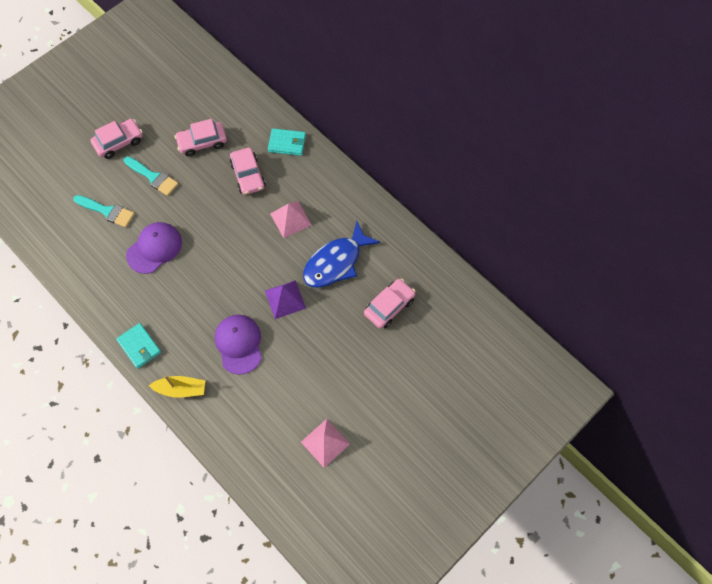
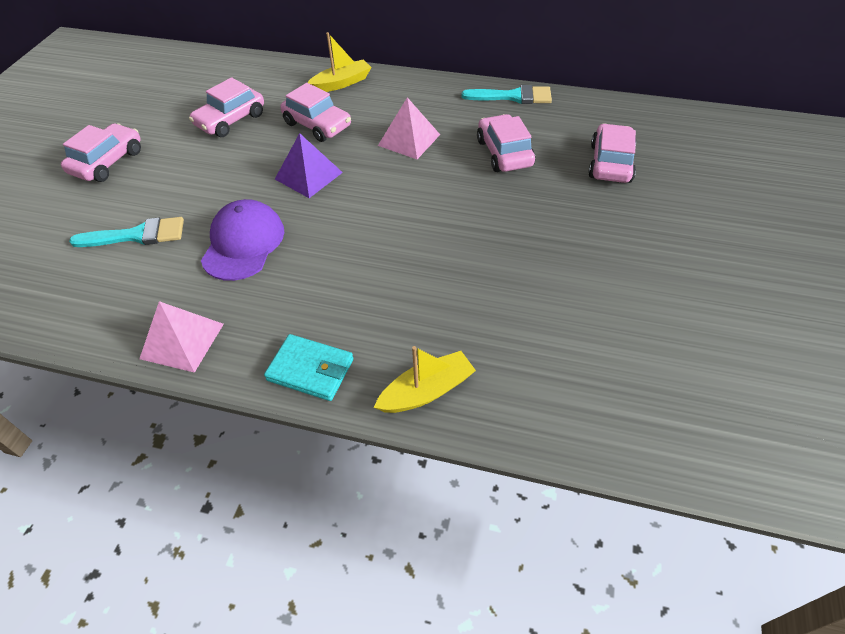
camera: 30 degrees left, 15 degrees down
turquoise brush [124,157,179,196] -> turquoise brush moved to [462,85,552,104]
purple cap [215,315,262,375] -> none
purple pyramid [265,280,306,319] -> purple pyramid moved to [275,133,343,198]
turquoise wallet [268,128,306,156] -> yellow boat [307,32,372,92]
pink pyramid [301,419,350,468] -> pink pyramid moved to [139,301,224,373]
blue fish [303,221,380,288] -> pink car [477,114,535,172]

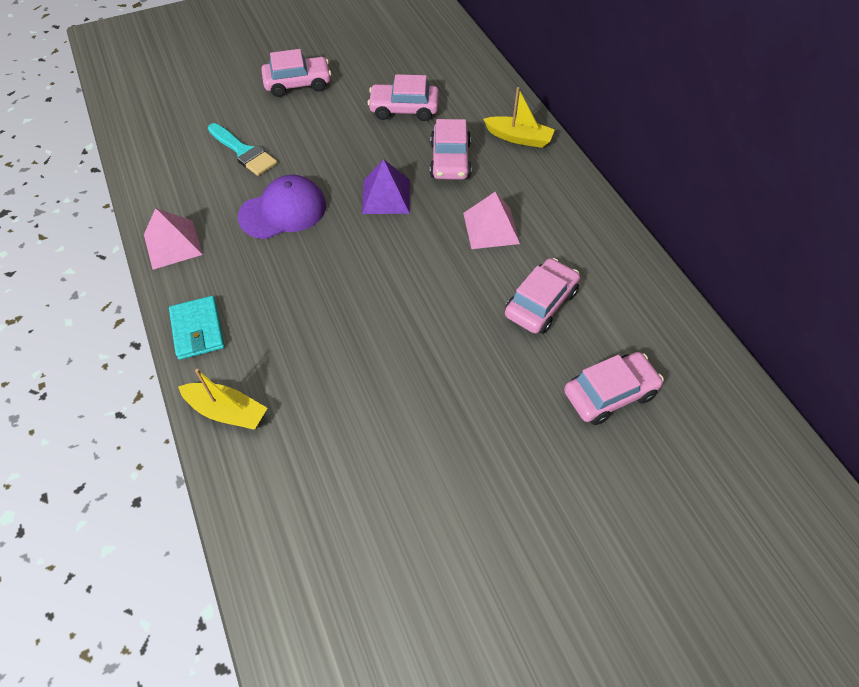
camera: 50 degrees right, 5 degrees up
turquoise brush [462,85,552,104] -> none

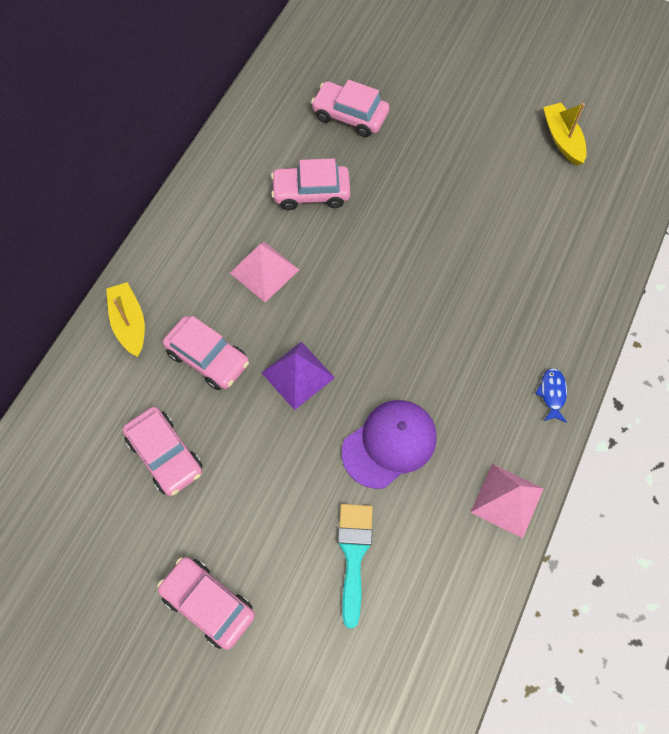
camera: 130 degrees left, 10 degrees up
turquoise wallet [169,296,225,360] -> blue fish [535,368,567,423]
yellow boat [178,369,267,430] -> yellow boat moved to [543,103,587,166]
purple cap [238,175,326,239] -> purple cap turned 120 degrees clockwise [342,400,437,489]
pink car [430,119,471,180] -> pink car turned 75 degrees clockwise [163,316,249,390]

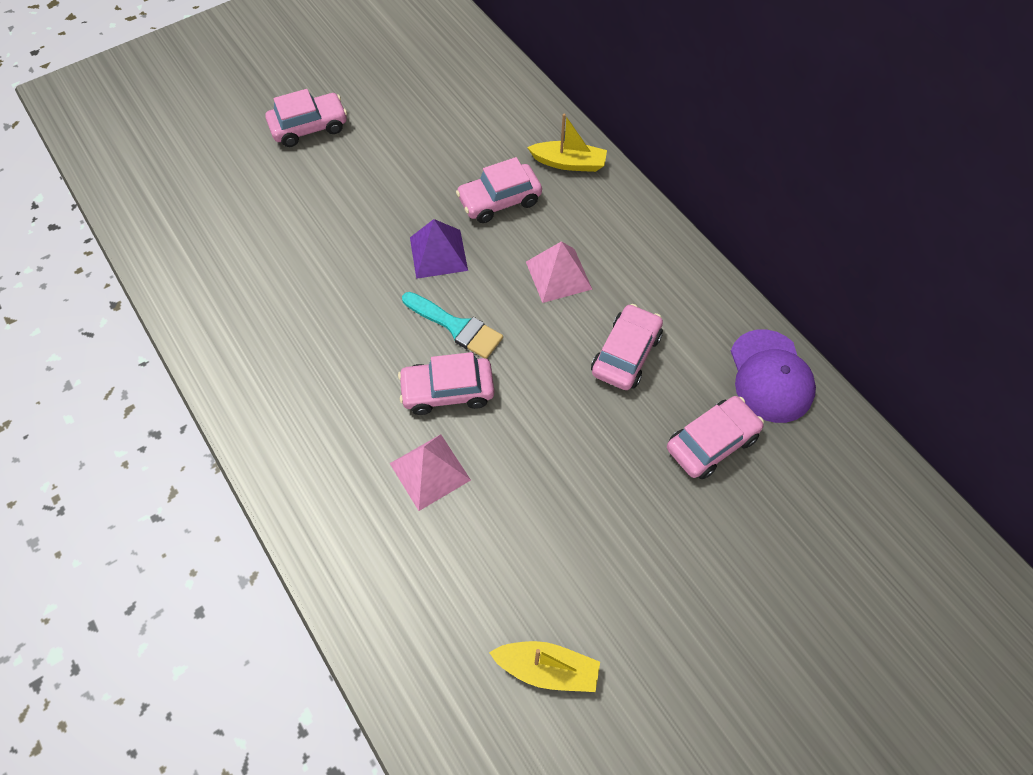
camera: 120 degrees right, 5 degrees down
pink car [123,407,203,496] -> pink car moved to [398,352,494,415]
turquoise brush [338,504,373,628] -> turquoise brush moved to [402,292,503,359]
purple cap [342,400,437,489] -> purple cap moved to [731,329,816,423]
pink pyramid [471,464,544,538] -> pink pyramid moved to [390,434,471,511]
blue fish [535,368,567,423] -> none

